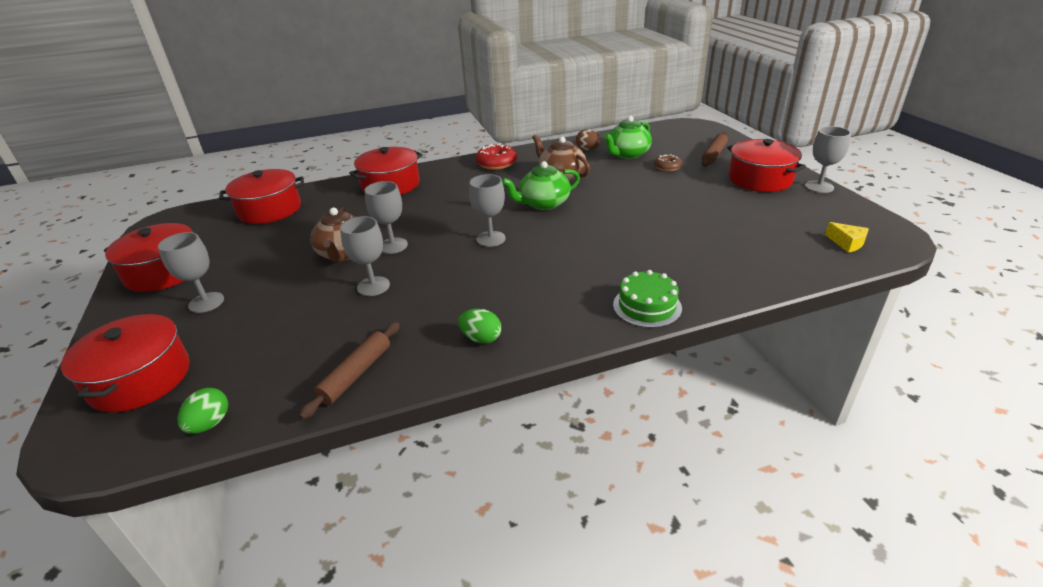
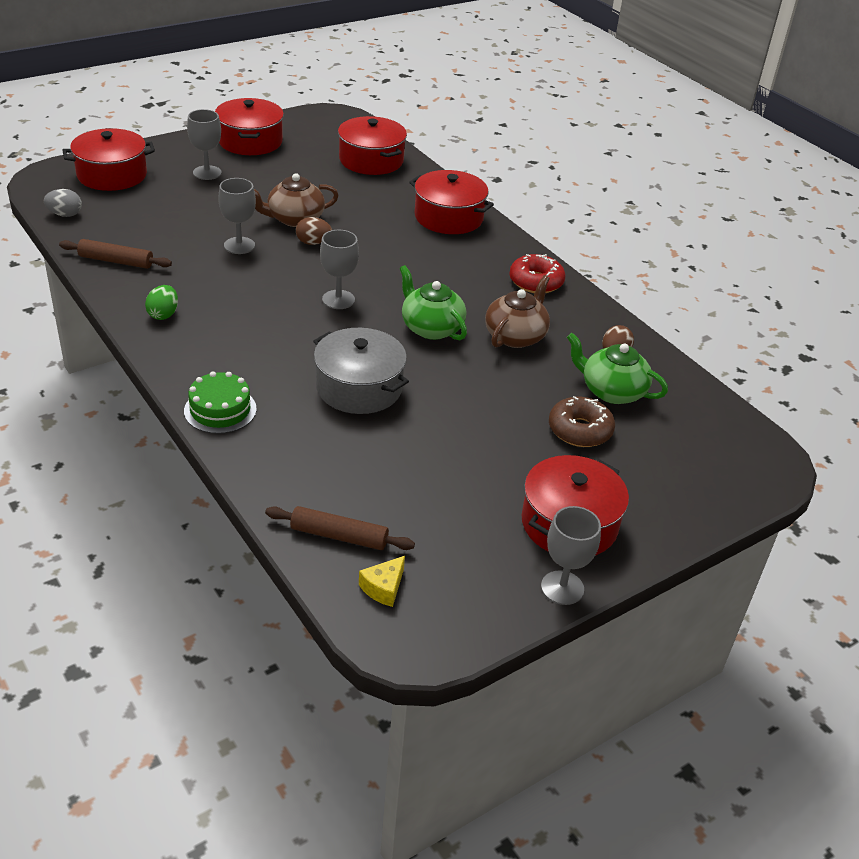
camera: 70 degrees right, 5 degrees up
green egg [177,388,228,434] -> grey egg [44,189,82,217]
grey goblet [365,181,408,254] -> brown egg [296,217,332,245]
brown donut [654,154,682,171] -> brown donut [549,396,615,447], size x1.60
brown rolling pin [701,132,728,167] -> brown rolling pin moved to [265,506,415,550]
none -> grey pot [313,328,409,414]

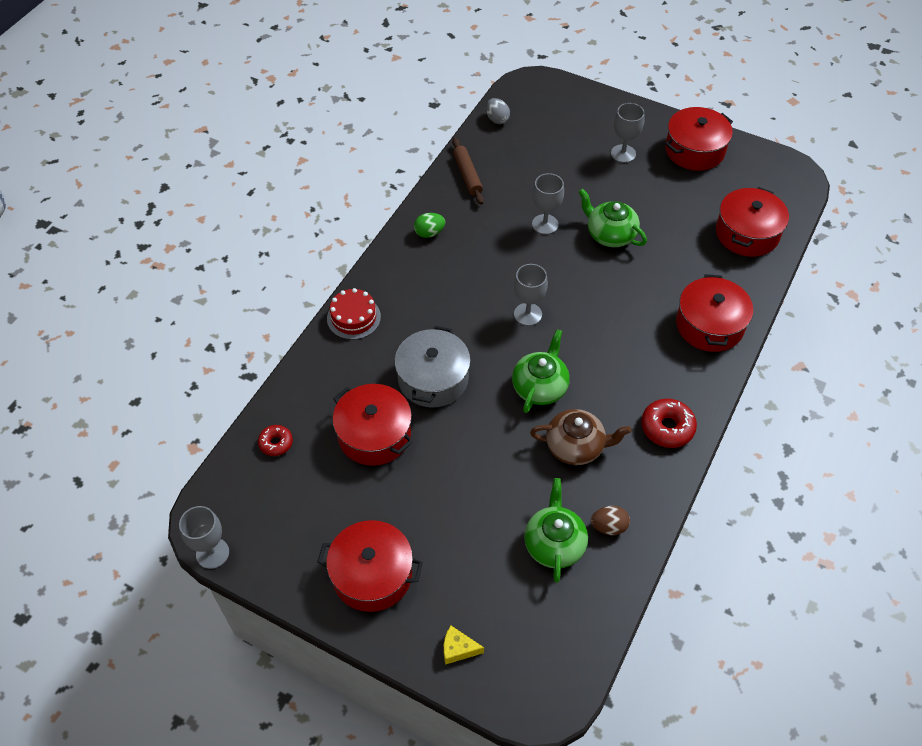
camera: 65 degrees right, 15 degrees up
red pot [63,128,155,191] -> red pot moved to [332,384,413,466]
green cake [184,371,257,434] -> red cake [327,288,381,340]
brown teapot [254,173,339,227] -> green teapot [579,189,647,247]
brown rolling pin [265,506,415,550] -> red donut [258,425,293,456]
brown egg [296,217,332,245] -> none
yellow cheese [359,556,405,607] -> yellow cheese moved to [444,626,484,665]
grey goblet [541,506,601,605] -> grey goblet moved to [179,506,229,569]
brown donut [549,396,615,447] -> none

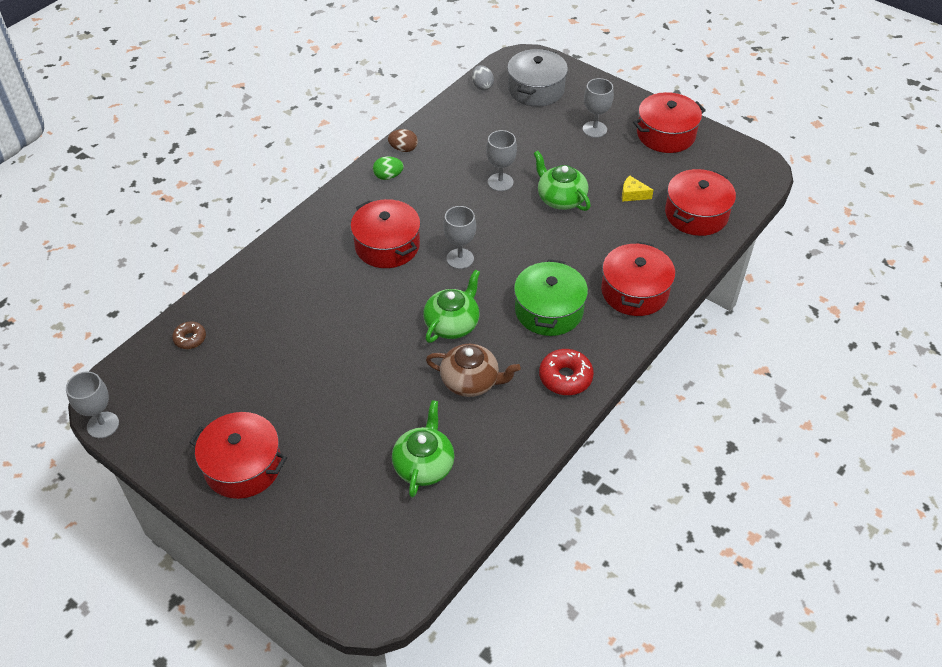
camera: 10 degrees right, 5 degrees down
red donut [258,425,293,456] -> brown donut [172,321,206,349]
red cake [327,288,381,340] -> none
red pot [332,384,413,466] -> red pot moved to [351,199,421,268]
grey pot [394,326,471,408] -> grey pot moved to [507,49,568,107]
yellow cheese [444,626,484,665] -> yellow cheese moved to [622,176,653,202]
brown rolling pin [452,138,484,205] -> none
brown egg [591,506,630,535] -> brown egg moved to [388,129,418,152]
none -> green pot [514,259,588,336]

